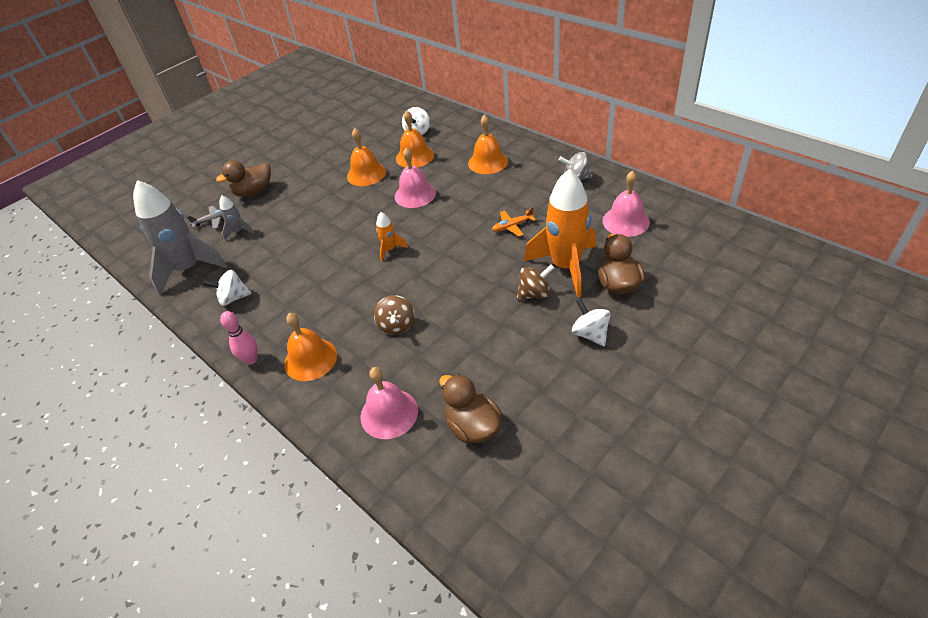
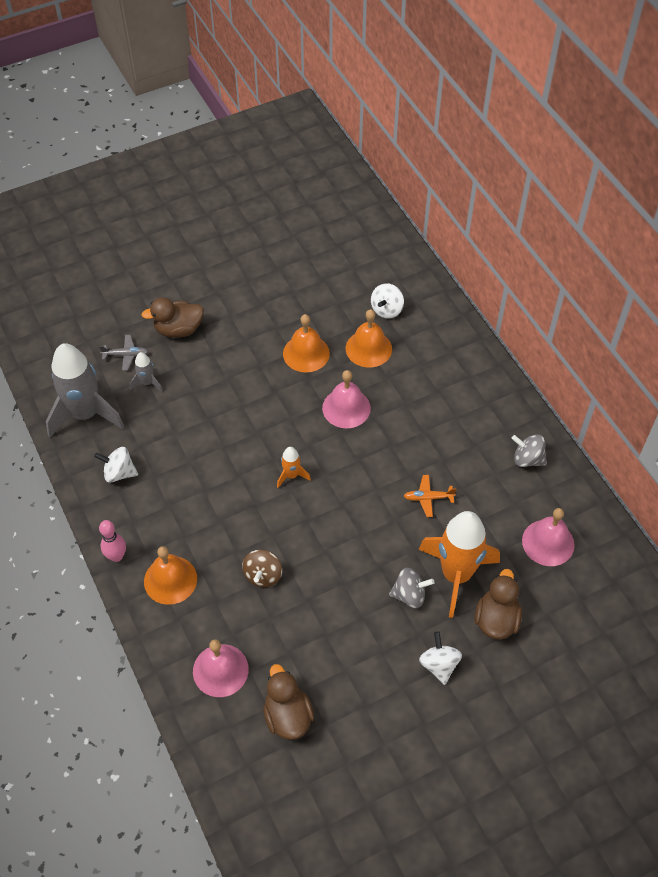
camera: 15 degrees right, 10 degrees up
orange bell [468,115,508,174] -> none
brown spinning top [517,264,554,300] -> grey spinning top [389,568,435,608]

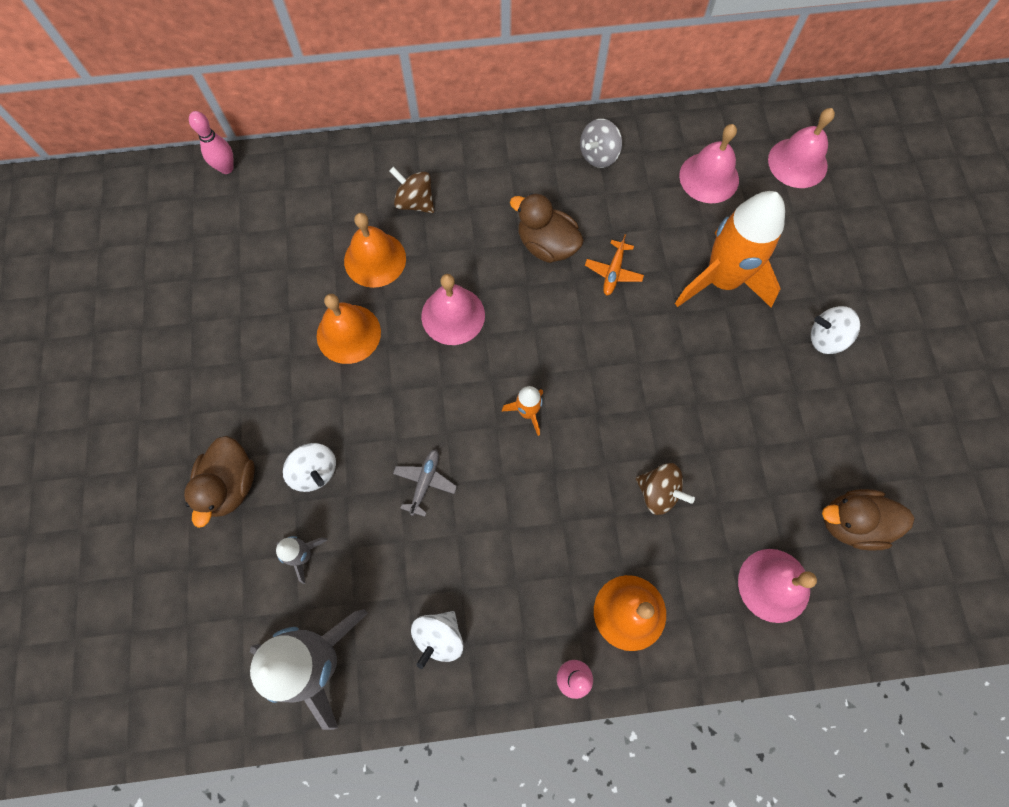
camera: 70 degrees left, 15 degrees up
grey plane [99,335,149,371] -> grey plane moved to [393,449,457,517]
white spinning top [371,283,404,319] -> white spinning top moved to [283,443,336,492]
grey spinning top [389,568,435,608] -> none
brown duck [475,569,522,640] -> brown duck moved to [510,193,584,263]
none -> pink bowling pin [189,111,234,174]
none -> brown spinning top [389,167,434,213]
none -> pink bell [768,108,835,188]

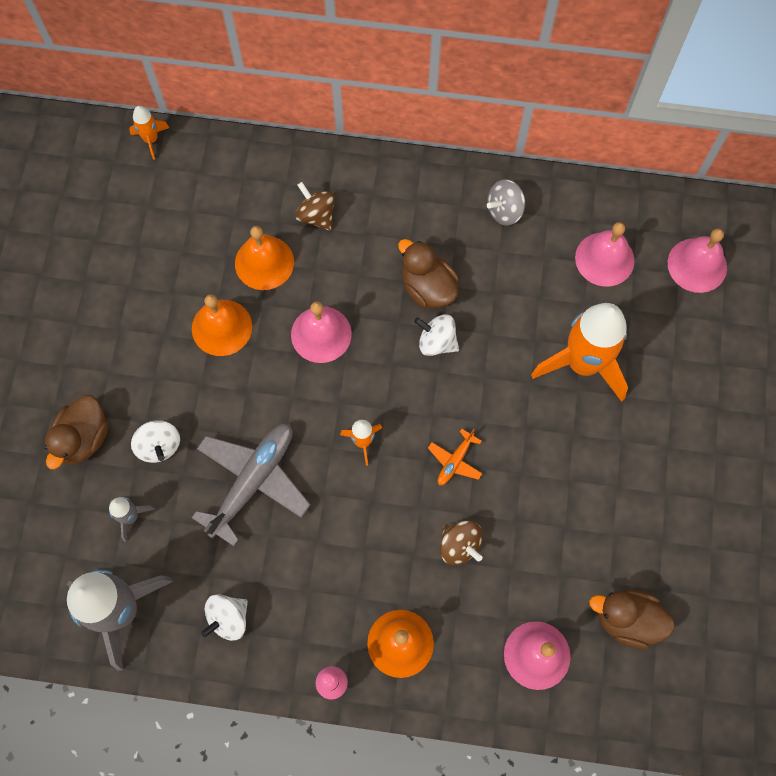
camera: 15 degrees right, 0 degrees up
pink bowling pin [189,111,234,174] -> orange rocket [129,106,169,160]
grey plane [393,449,457,517] -> grey plane [192,424,311,546], size x2.12
orange plane [585,234,644,296] -> orange plane moved to [428,429,483,485]
white spinning top [811,306,860,354] -> white spinning top moved to [414,314,459,356]

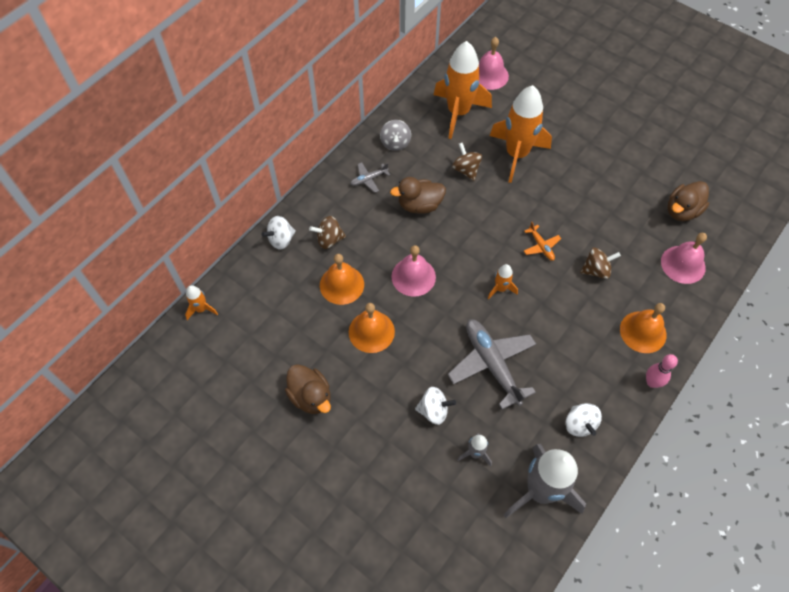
camera: 60 degrees left, 10 degrees down
brown duck [44,395,109,469] -> brown duck moved to [285,364,331,414]
white spinning top [414,314,459,356] -> white spinning top moved to [262,216,296,250]
pink bell [575,222,635,287] -> orange rocket [434,41,492,139]
none -> grey plane [351,162,390,192]
none -> brown spinning top [452,143,482,181]

